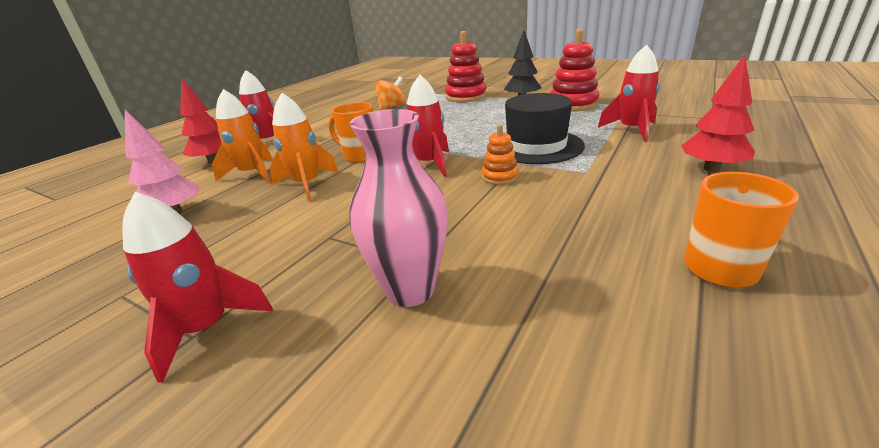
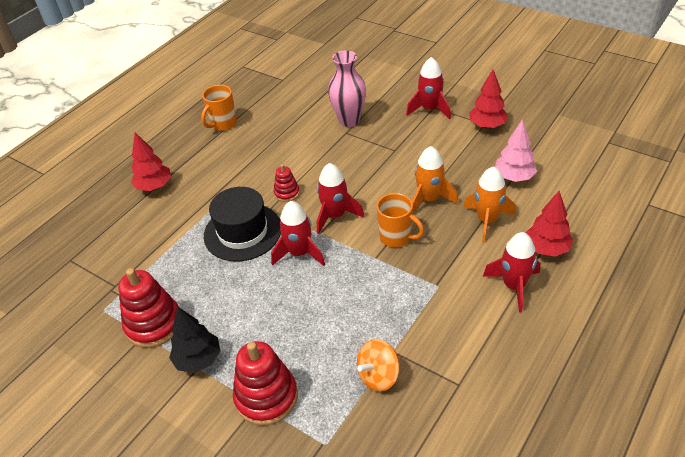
camera: 175 degrees left, 15 degrees up
orange stacking toy [482,125,519,185] -> red stacking toy [273,164,300,202]
red rocket [598,45,660,142] -> red rocket moved to [271,201,325,266]
none -> red tree [469,70,508,129]

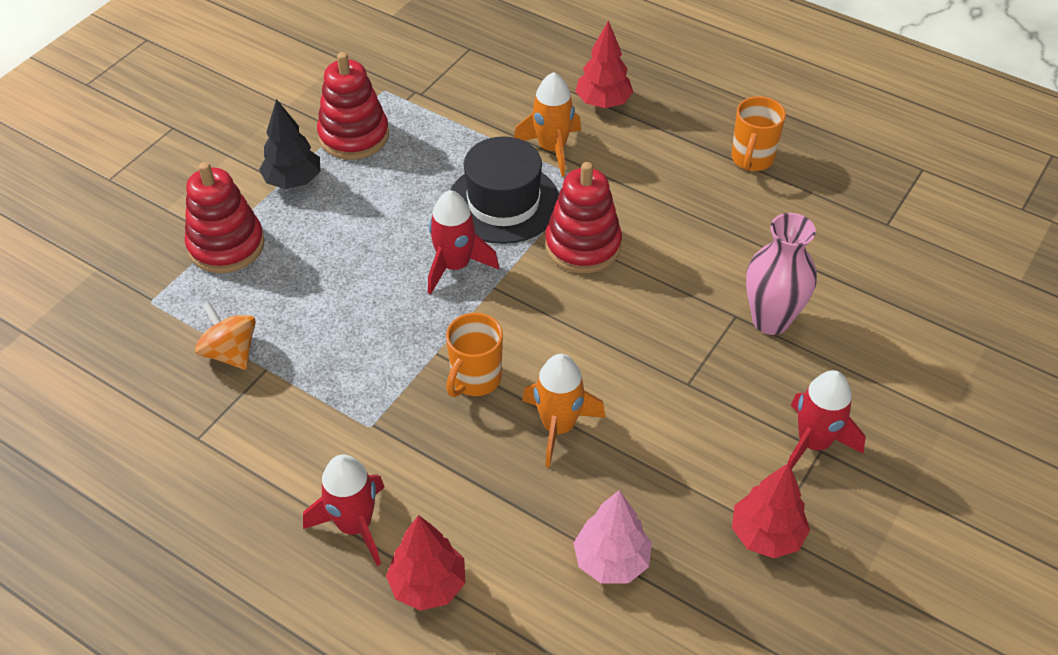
camera: 85 degrees right, 5 degrees up
orange mug [201,85,237,131] -> orange mug turned 105 degrees counterclockwise [731,96,786,171]
red stacking toy [273,164,300,202] -> red stacking toy [545,162,622,273], size x1.90
red rocket [317,163,364,234] -> none
orange rocket [463,166,516,242] -> orange rocket moved to [514,72,581,177]

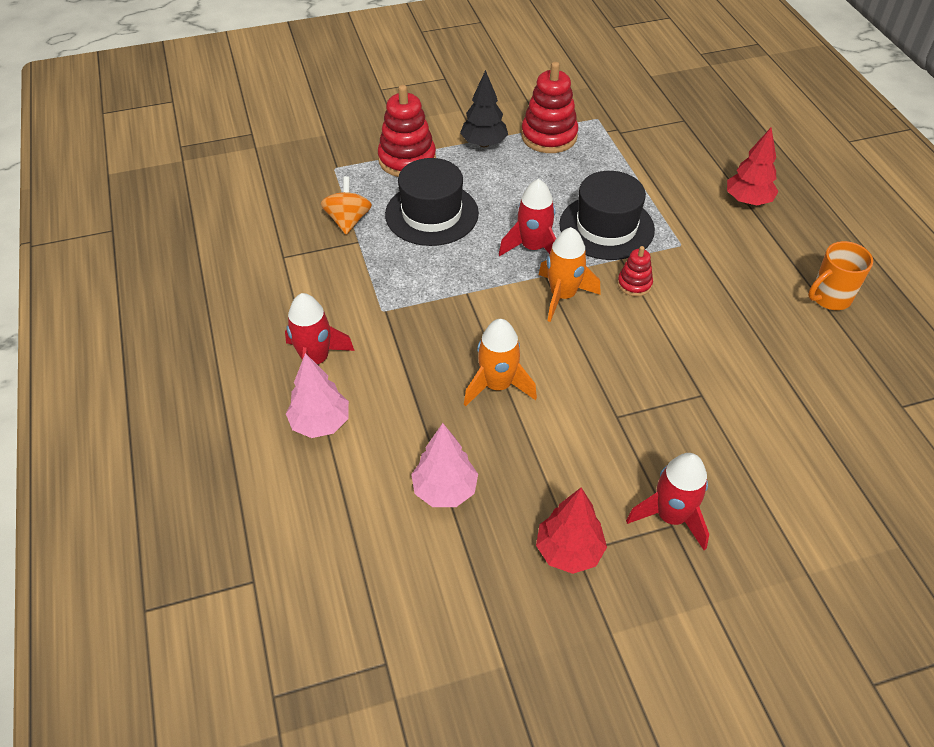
camera: 40 degrees right, 0 degrees up
red tree [386,515,465,611] -> pink tree [286,353,349,438]
orange mug [446,313,503,397] -> none
orange rocket [514,72,581,177] -> orange rocket moved to [539,227,601,322]
red stacking toy [545,162,622,273] -> red stacking toy [617,246,653,296], size x0.53
pink vase [746,213,817,335] -> none
none -> black hat [385,158,479,246]

